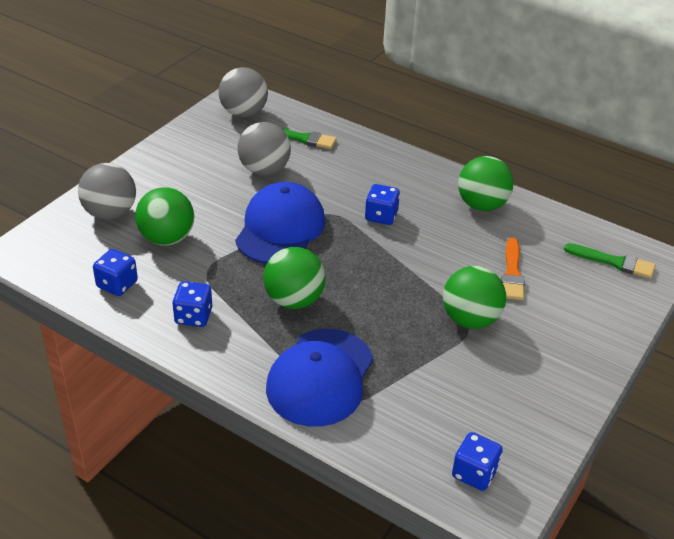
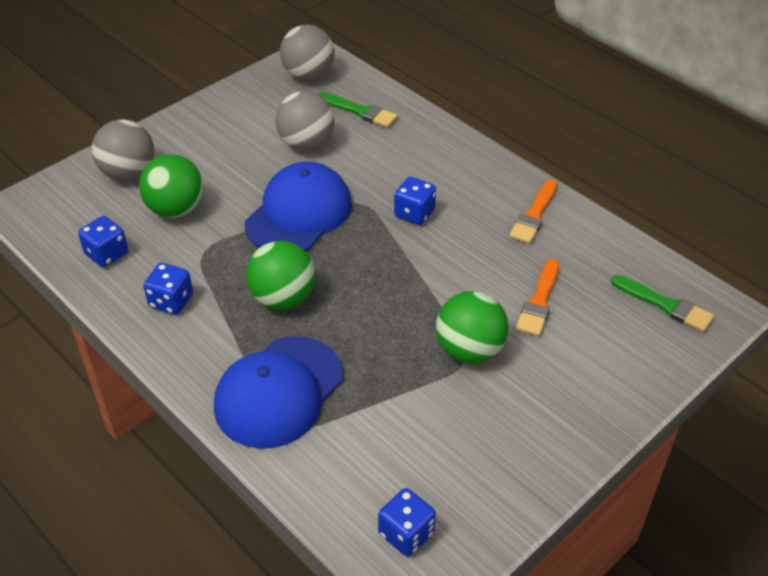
camera: 15 degrees right, 5 degrees up
green ball [458,156,514,211] -> orange brush [509,179,557,244]

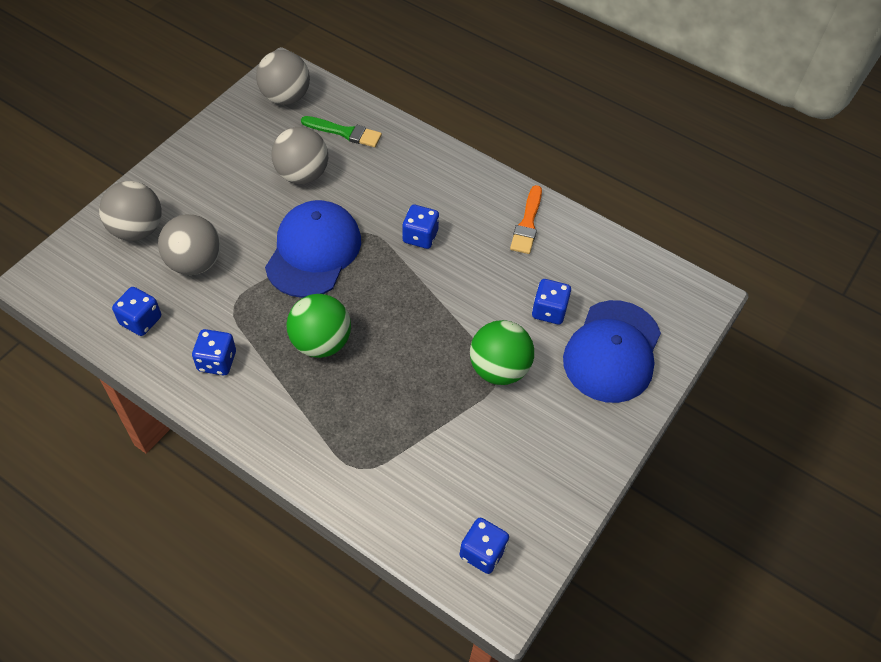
camera: 15 degrees left, 10 degrees up
green ball [139,154,204,218] -> grey ball [158,214,221,275]
blue cap [214,336,343,449] -> blue cap moved to [563,300,661,403]
orange brush [516,259,559,336] -> blue dice [532,279,571,324]
green brush [611,275,714,332] -> none

